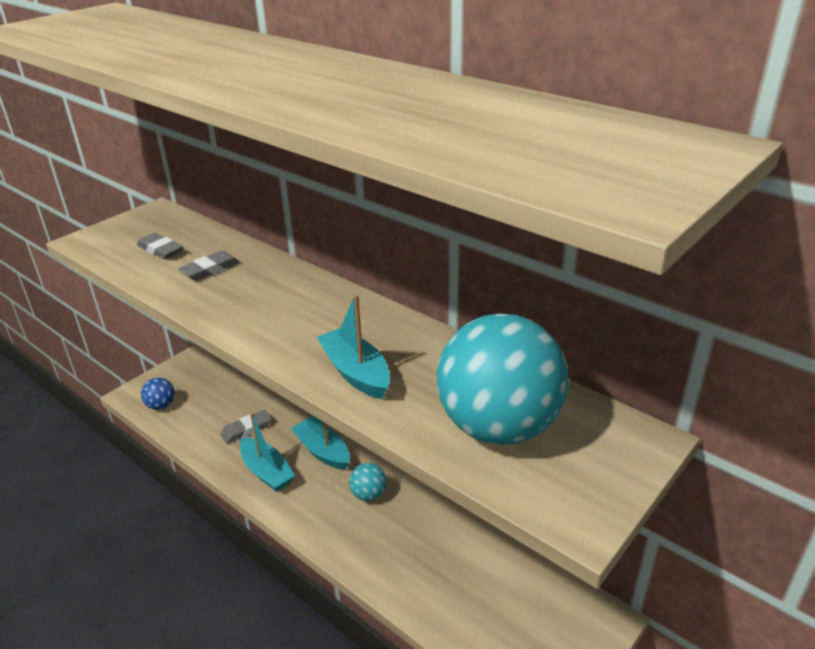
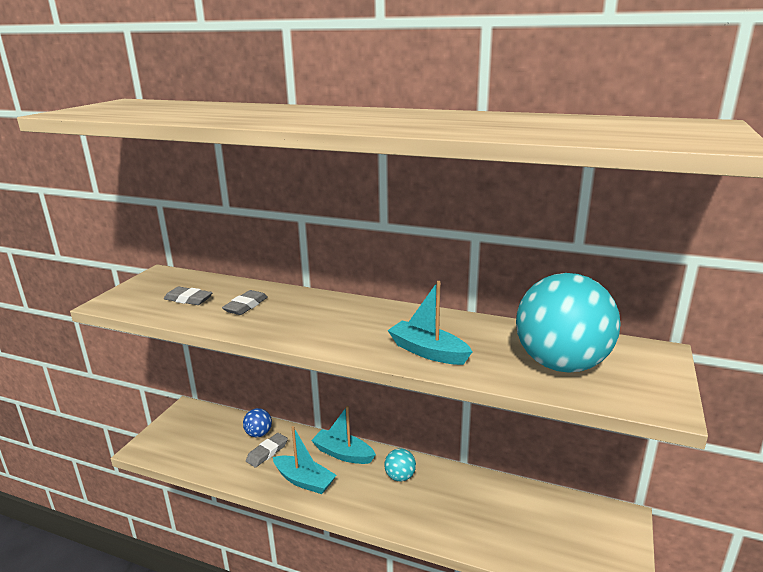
camera: 20 degrees left, 10 degrees down
blue ball [141,378,175,410] -> blue ball moved to [243,408,272,437]

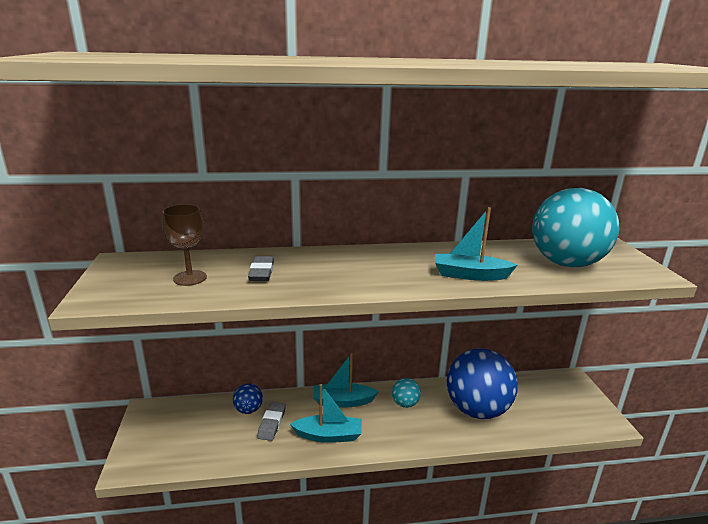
camera: 30 degrees left, 0 degrees up
grey eraser [164,287,213,305] -> brown goblet [162,204,207,286]
none -> blue ball [447,348,518,419]

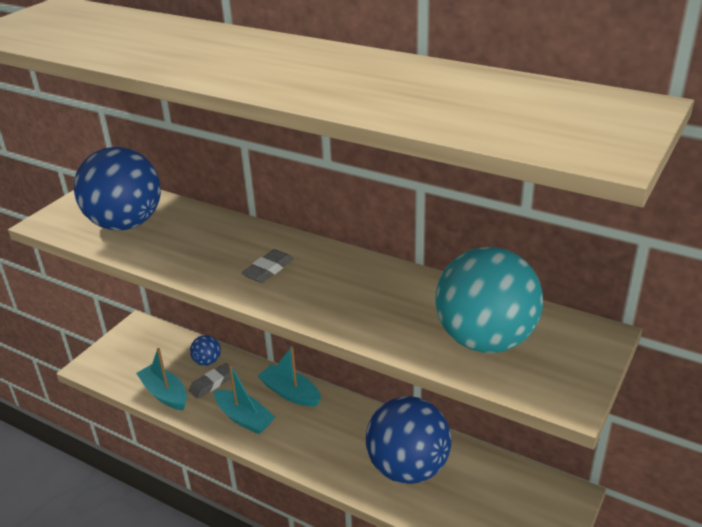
camera: 40 degrees right, 10 degrees up
brown goblet [162,204,207,286] -> blue ball [74,147,161,230]
grey eraser [248,256,274,281] -> grey eraser moved to [242,249,294,283]
turquoise ball [392,378,421,408] -> none
turquoise boat [435,207,517,281] -> turquoise boat moved to [136,348,187,410]

